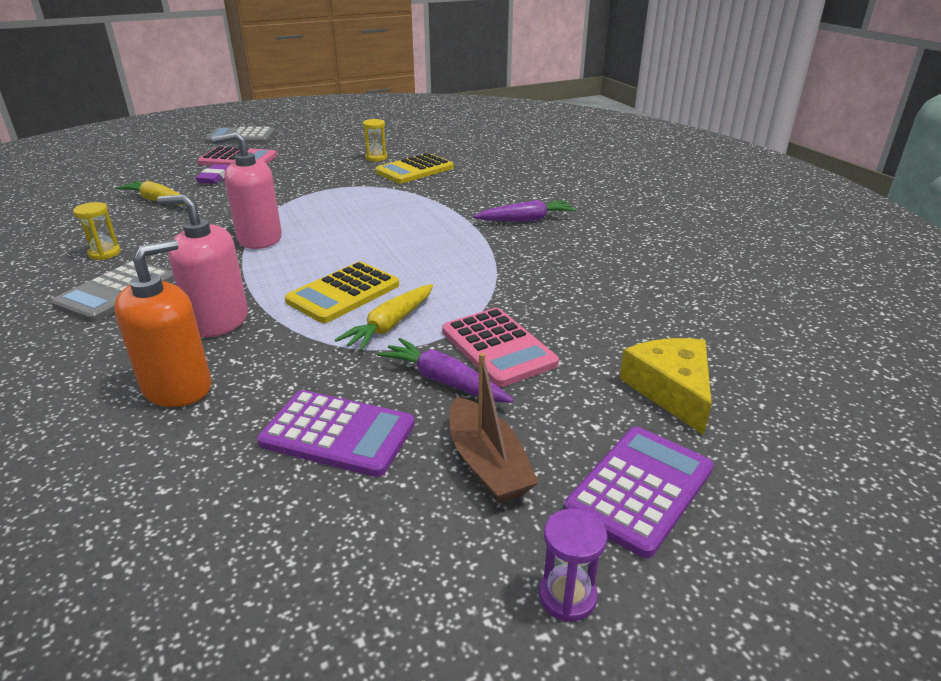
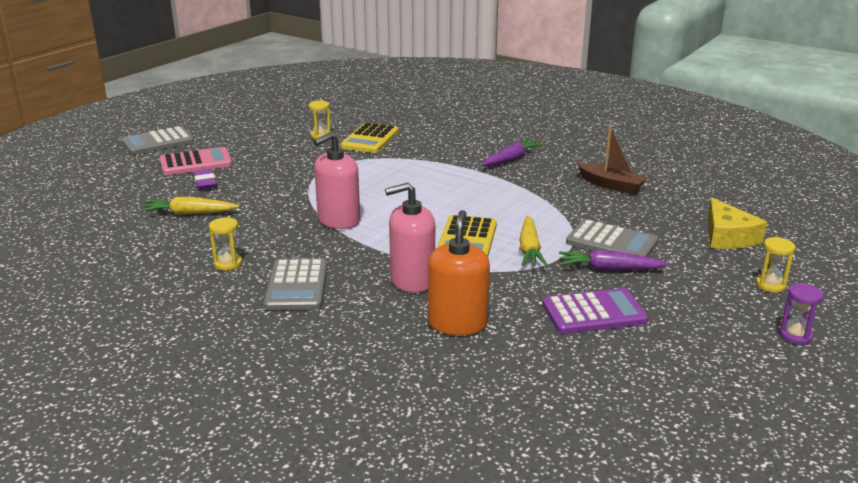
camera: 30 degrees left, 5 degrees down
pink calculator [442,308,559,387] -> grey calculator [566,219,658,257]
brown boat [449,353,539,504] -> brown boat moved to [577,126,647,194]
purple calculator [564,427,714,558] -> yellow hourglass [756,237,795,293]
yellow cheese [619,338,712,435] -> yellow cheese turned 150 degrees counterclockwise [707,197,767,249]

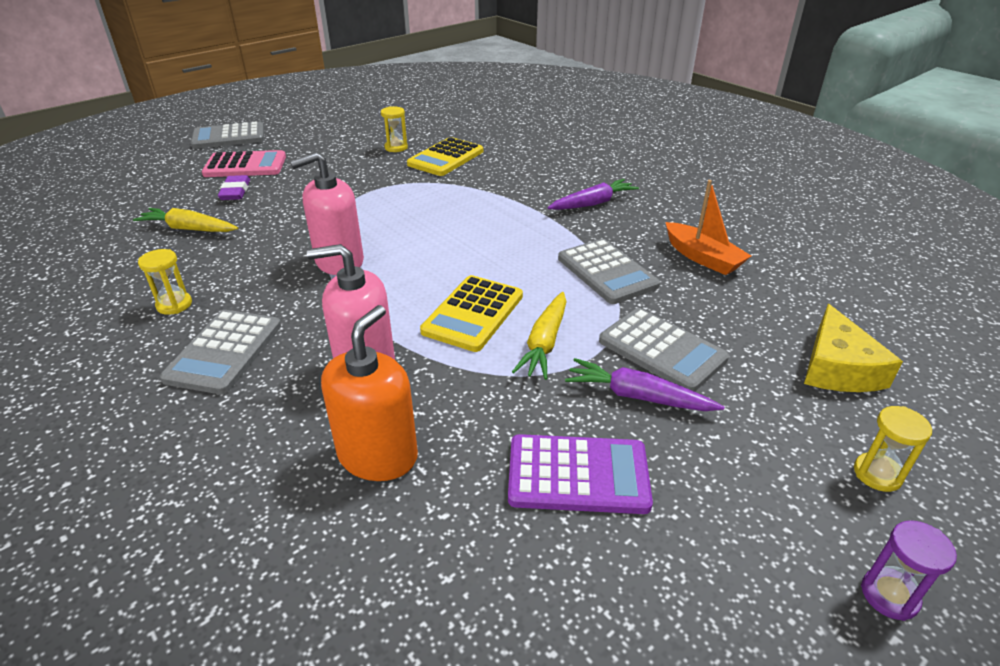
camera: 15 degrees right, 10 degrees up
brown boat [577,126,647,194] -> orange boat [666,180,751,275]
none -> grey calculator [558,239,660,304]

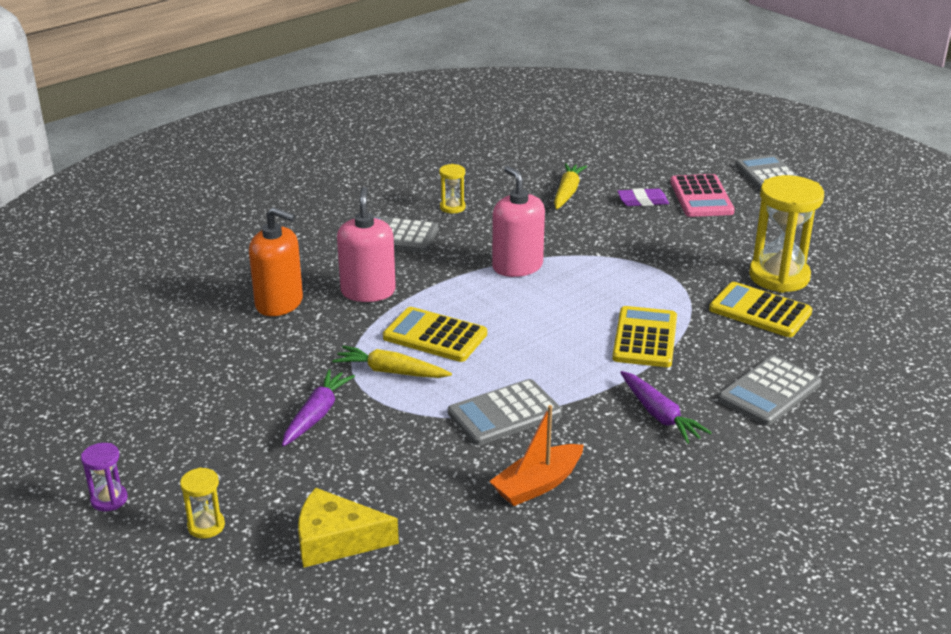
camera: 90 degrees right, 5 degrees down
yellow hourglass [381,106,408,152] -> yellow hourglass [749,175,824,293], size x2.13
purple calculator [508,434,653,514] -> none
grey calculator [599,308,729,392] -> grey calculator moved to [718,355,822,426]
none -> yellow calculator [612,306,677,367]

